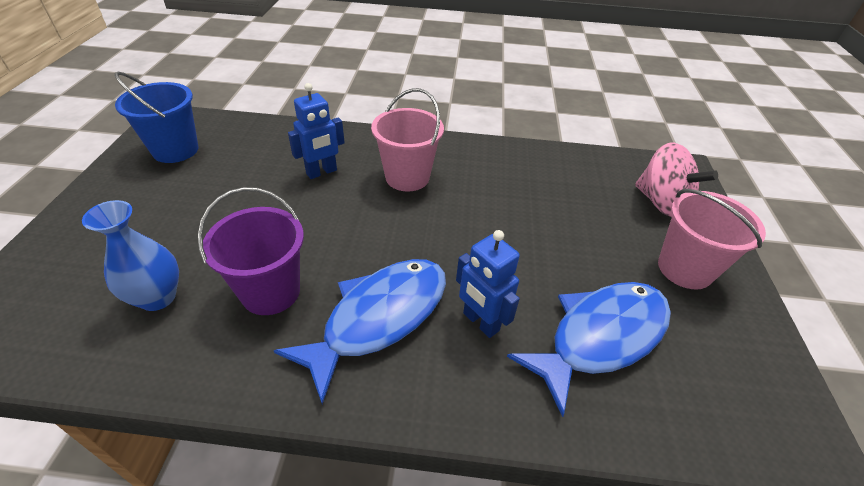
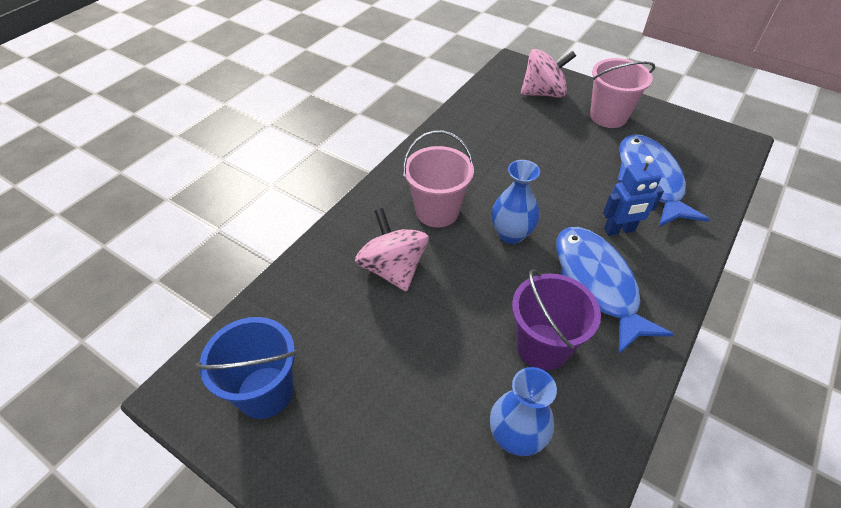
camera: 60 degrees left, 5 degrees up
blue robot [288,83,345,179] -> pink spinning top [355,208,429,292]
none -> blue vase [492,160,540,244]

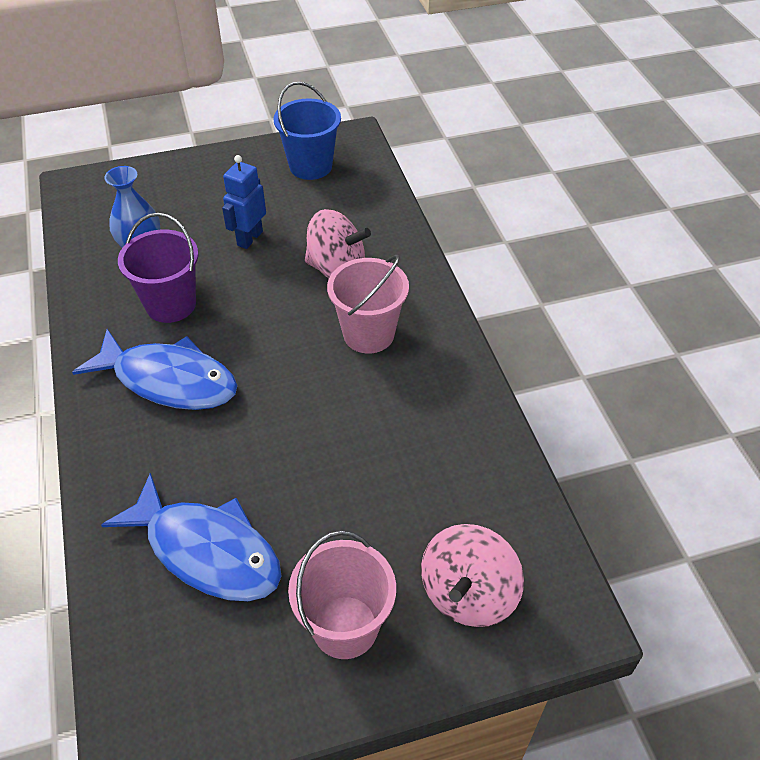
camera: 130 degrees right, 0 degrees up
blue vase [492,160,540,244] -> none
blue robot [603,156,664,236] -> blue robot moved to [222,155,266,249]

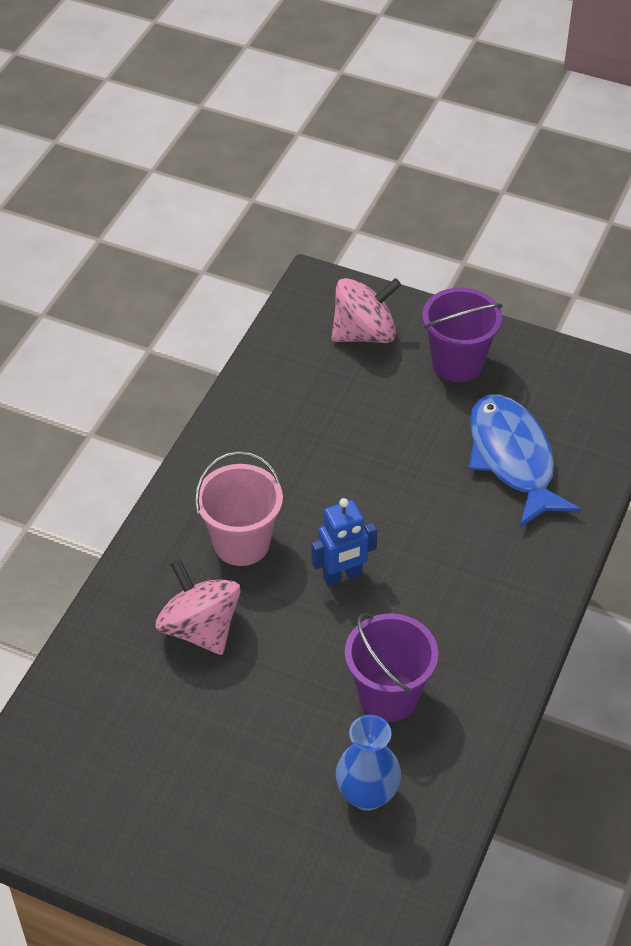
camera: 140 degrees left, 0 degrees up
blue fish [72,329,238,410] -> none
blue robot [222,155,266,249] -> blue robot moved to [312,498,377,586]
blue bucket [273,82,341,180] -> none
pink bucket [288,531,396,659] -> purple bucket [422,288,503,382]

